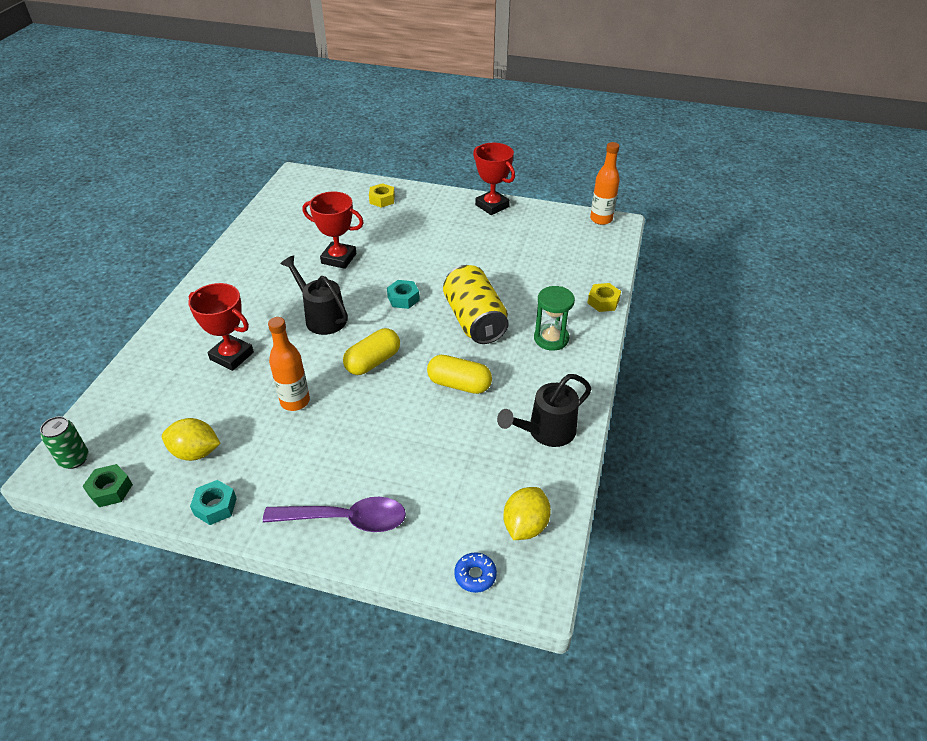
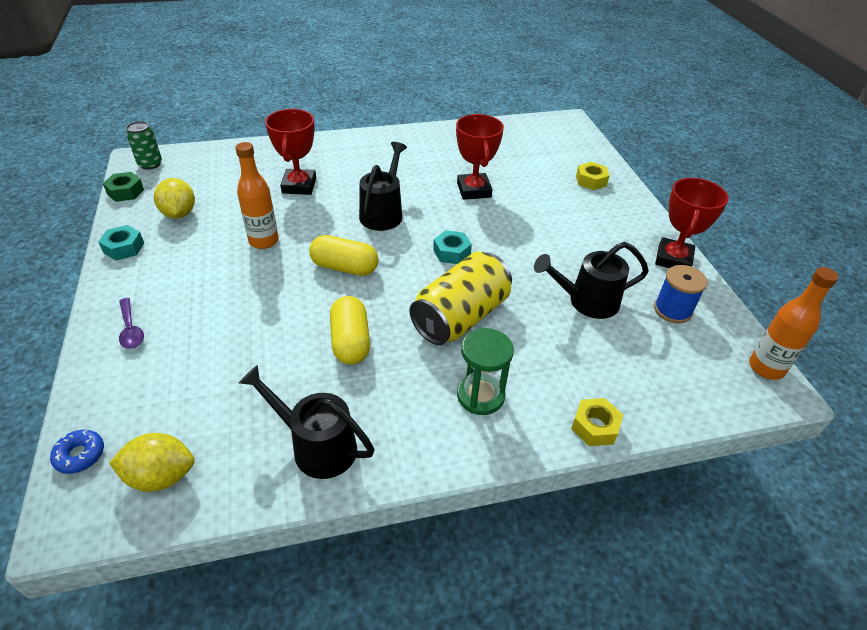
camera: 60 degrees right, 0 degrees up
purple spoon [263,497,406,532] -> purple spoon [119,298,144,349], size x0.55
none -> black watering can [534,242,649,319]
none -> blue spool [654,265,707,323]

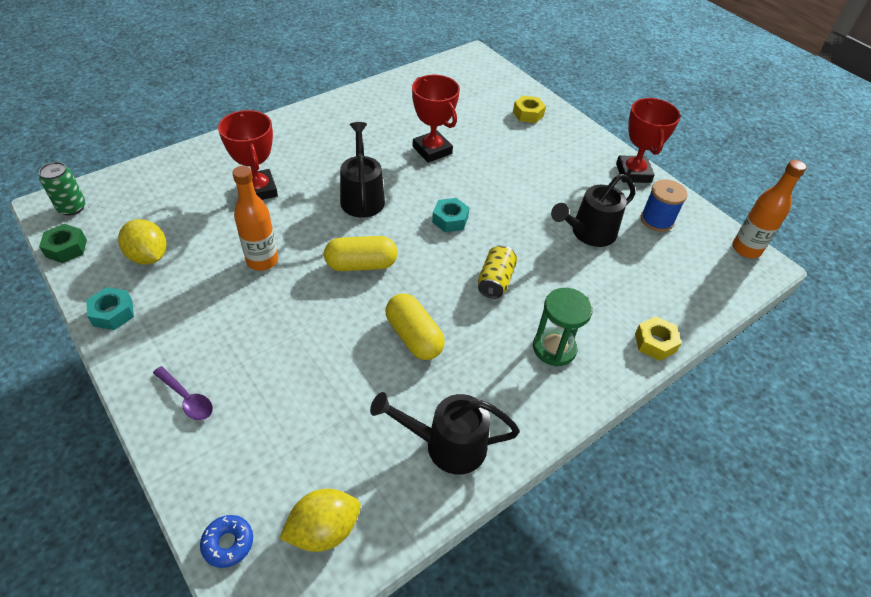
camera: 25 degrees left, 5 degrees up
yellow can [410,252,512,345] -> yellow can [478,245,517,299], size x0.54

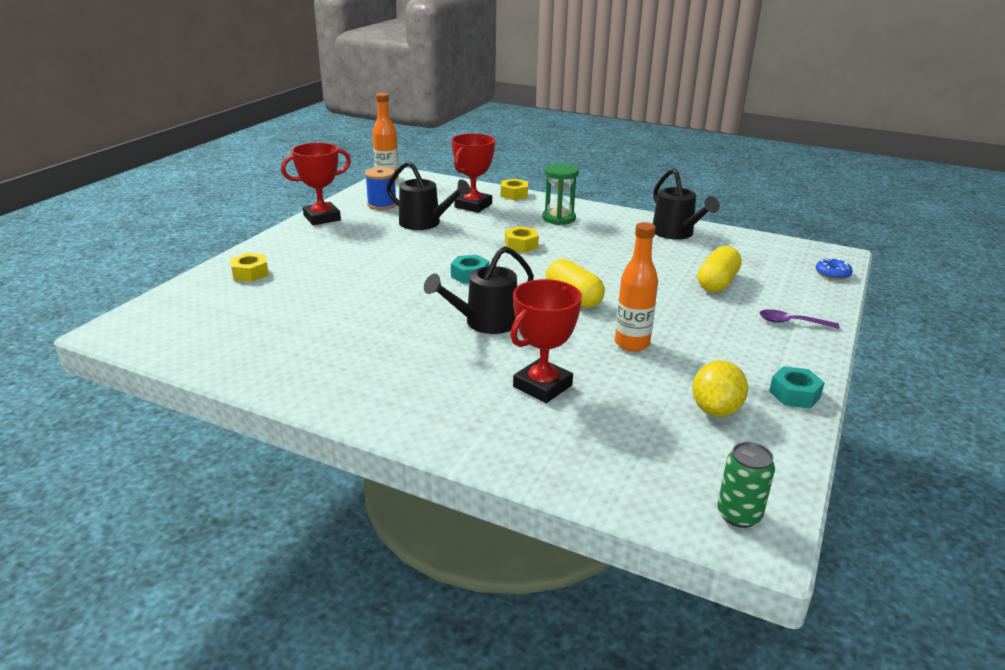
camera: 115 degrees left, 20 degrees down
green nut [39,224,87,263] -> none
purple spoon [153,366,213,420] -> purple spoon turned 90 degrees counterclockwise [759,309,839,329]
yellow lemon [279,489,361,552] -> none
yellow capsule [386,293,445,360] -> yellow capsule moved to [697,246,742,292]
red trophy [412,75,460,163] -> red trophy moved to [452,133,495,213]
yellow can [478,245,517,299] -> yellow nut [505,226,539,253]

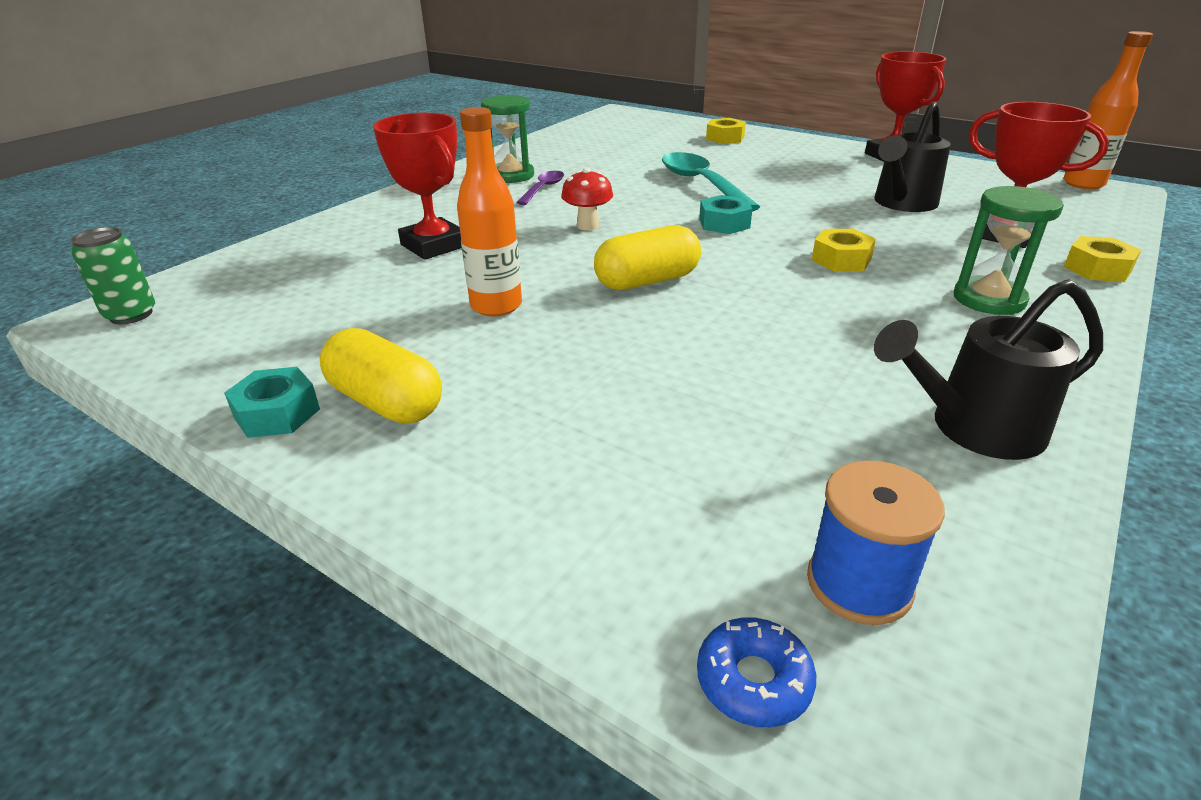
camera: 100 degrees right, 5 degrees up
blue spool [365,167,397,210] -> blue spool moved to [807,460,945,625]
black watering can [424,246,534,334] -> red mushroom [561,168,613,230]
yellow lemon [692,360,748,417] -> none
yellow capsule [697,246,742,292] -> yellow capsule moved to [320,328,442,424]
purple spoon [759,309,839,329] -> purple spoon moved to [516,171,564,205]
none -> green hourglass [481,95,534,183]
none -> turquoise spoon [662,152,760,212]

